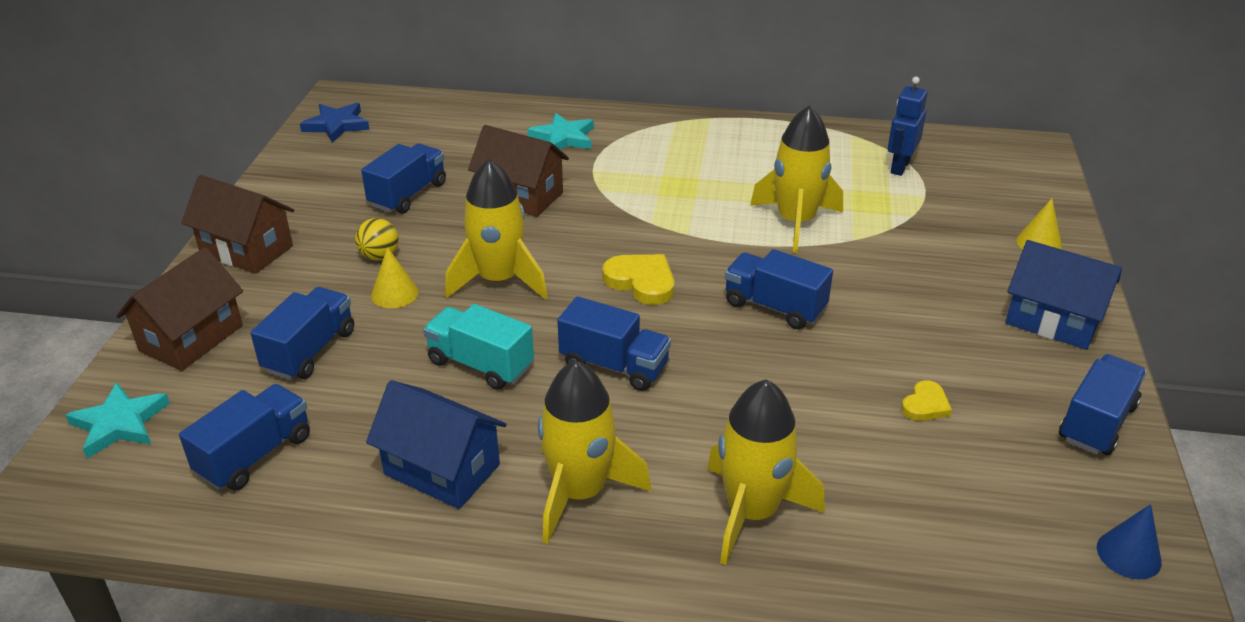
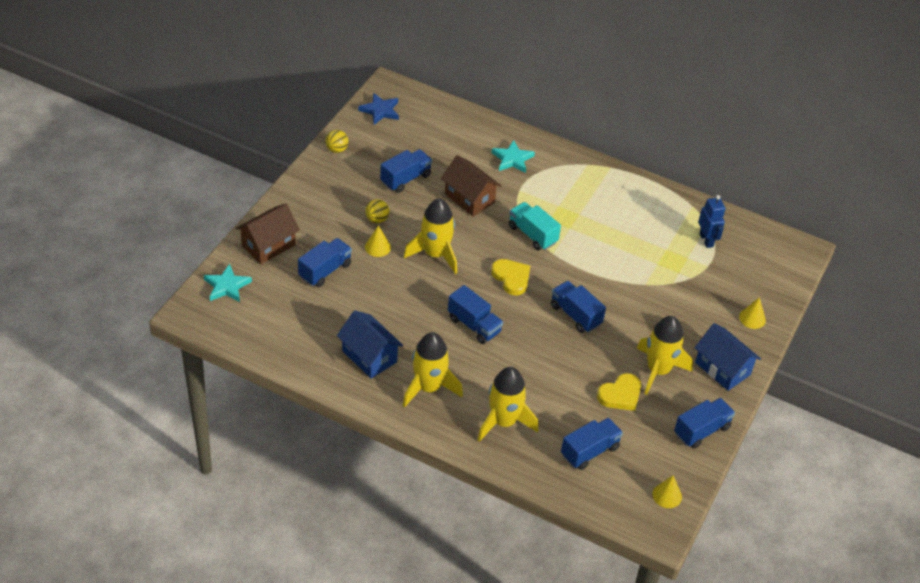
camera: 15 degrees right, 10 degrees up
blue truck [179,384,310,491] -> blue truck moved to [561,418,623,470]
brown house [181,175,294,274] -> none
turquoise truck [423,304,534,390] -> turquoise truck moved to [509,202,561,251]
yellow rocket [750,105,843,253] -> yellow rocket moved to [636,316,693,395]
blue robot [888,77,928,176] -> blue robot turned 120 degrees clockwise [698,195,726,248]
yellow heart [901,380,952,421] -> yellow heart [597,373,641,411], size x1.65
blue cone [1097,504,1162,579] -> yellow cone [652,475,682,508]
none -> yellow ball [325,130,349,153]

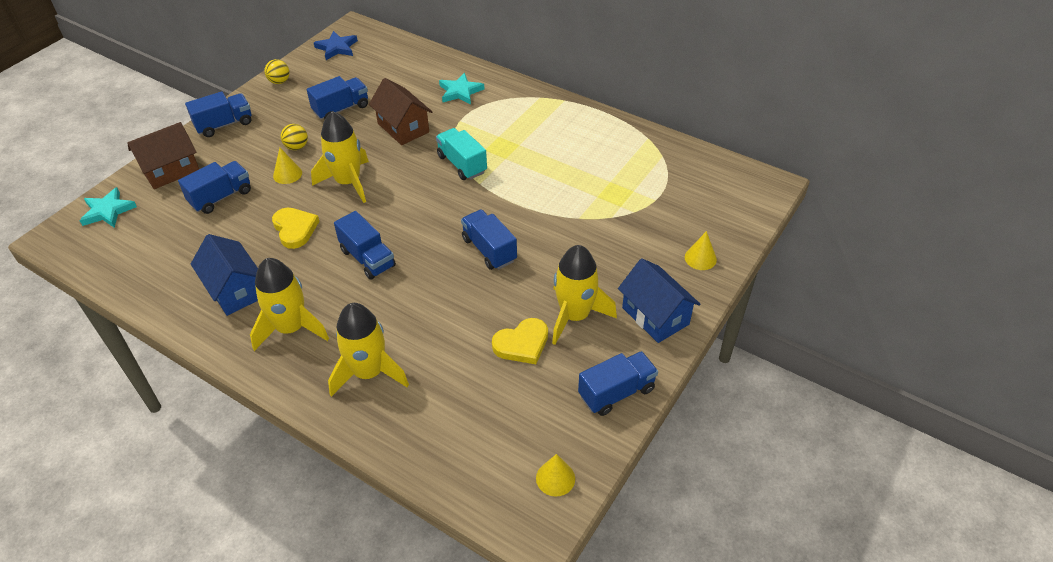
camera: 10 degrees right, 0 degrees up
yellow heart [491,259,530,295] -> yellow heart moved to [272,208,319,249]
blue truck [561,418,623,470] -> blue truck moved to [185,91,252,137]
blue robot [698,195,726,248] -> none

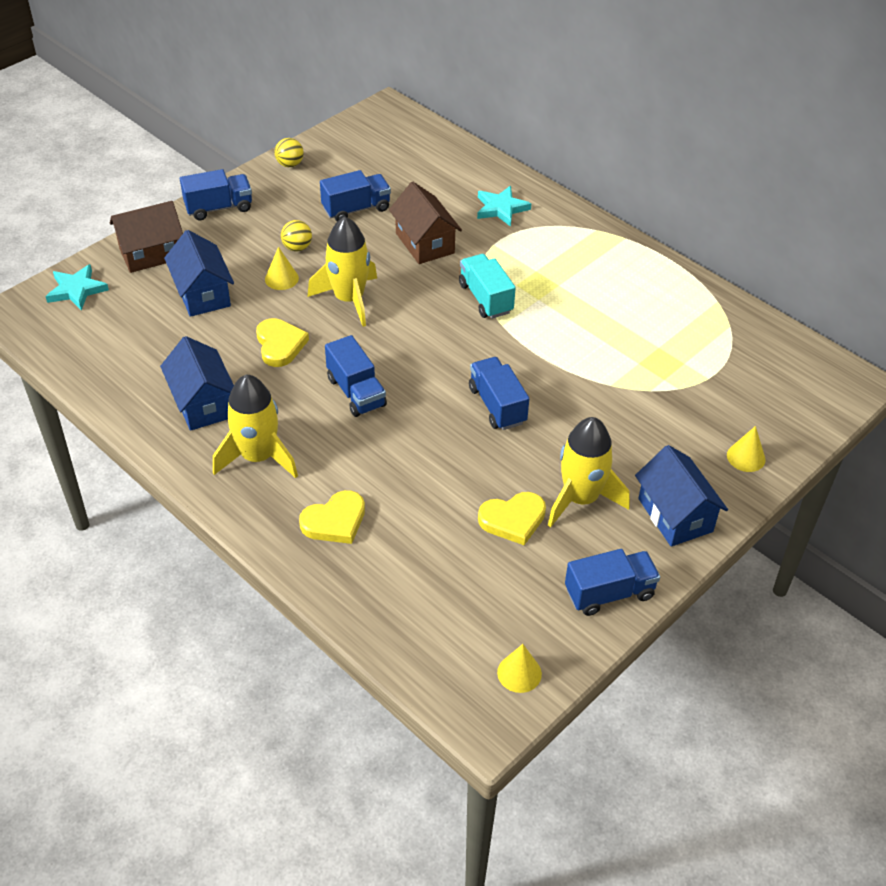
camera: 10 degrees right, 0 degrees up
blue truck [178,161,251,214] -> blue house [164,230,234,317]
blue star [314,31,358,60] -> none
yellow rocket [328,303,409,397] -> yellow heart [299,490,365,544]

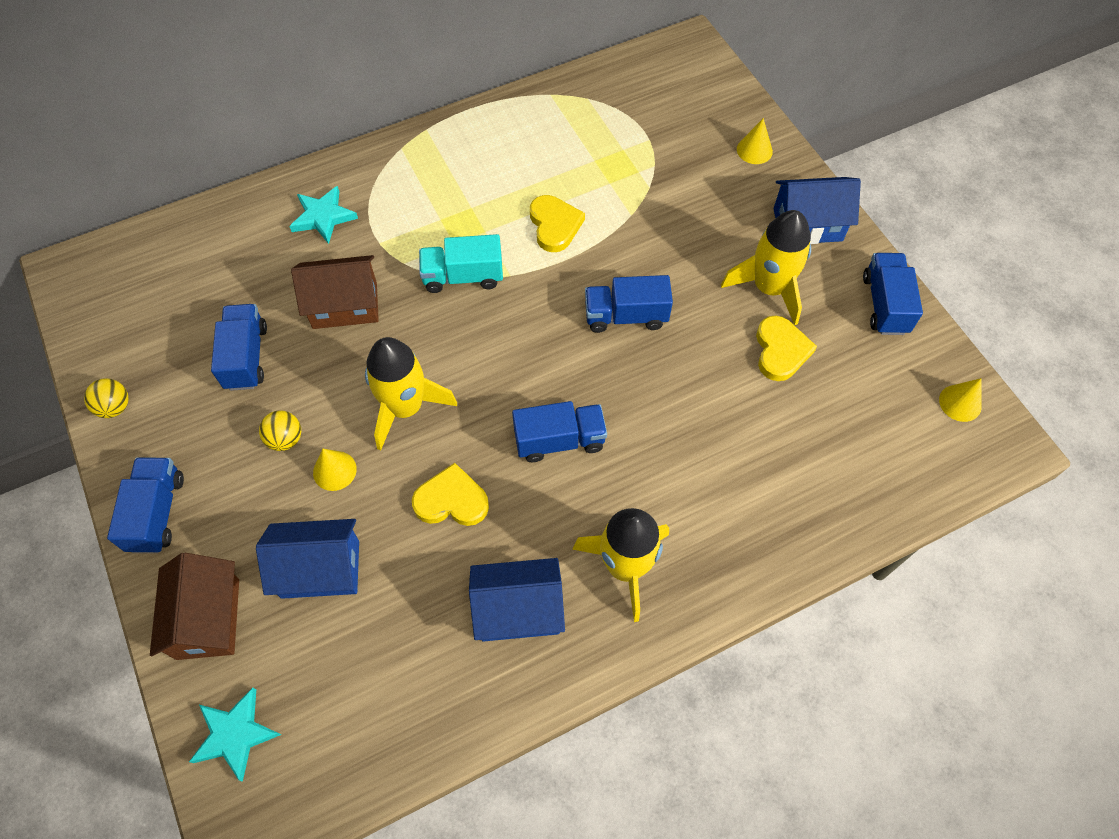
camera: 70 degrees left, 15 degrees up
yellow heart [299,490,365,544] -> yellow heart moved to [530,195,585,252]

